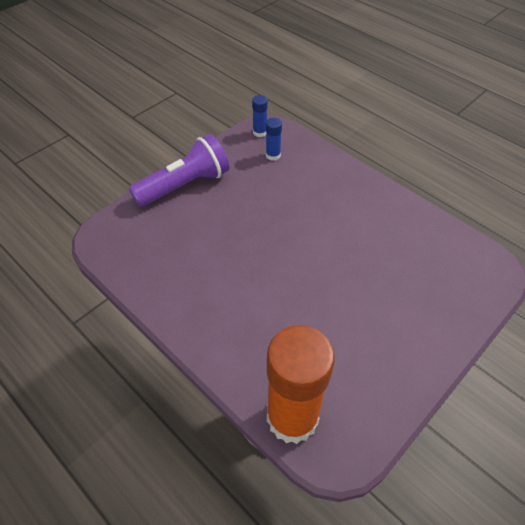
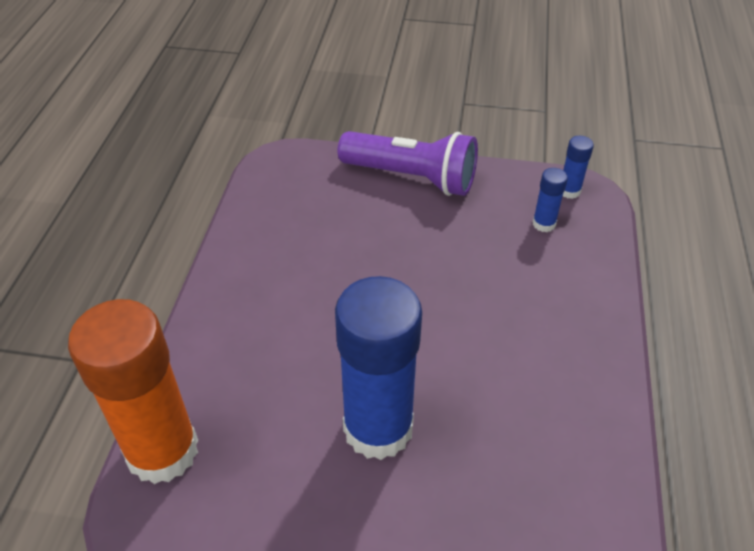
camera: 55 degrees right, 5 degrees down
none -> blue glue stick [335,276,422,460]

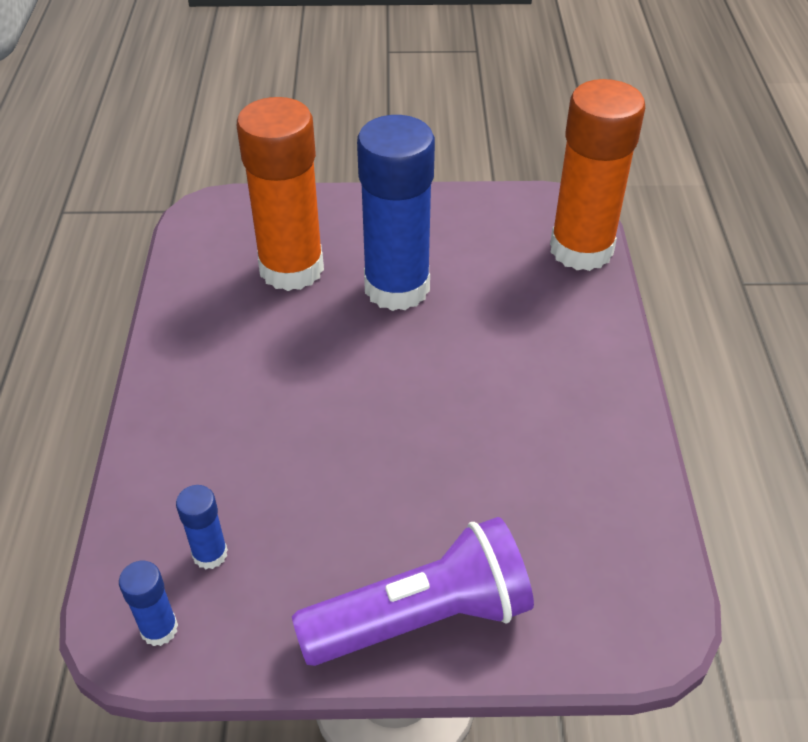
camera: 170 degrees right, 0 degrees up
purple flashlight [338,131,478,196] -> purple flashlight turned 150 degrees clockwise [292,517,534,666]
none -> orange glue stick [237,97,324,291]

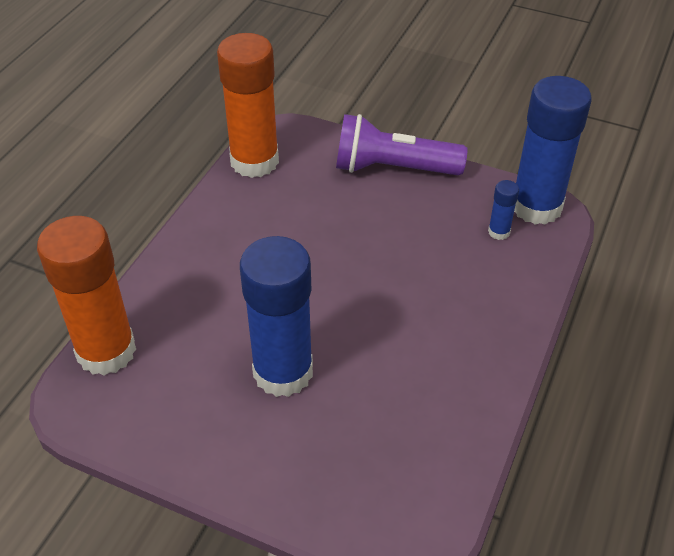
camera: 155 degrees left, 0 degrees up
blue glue stick [119,561,178,646] -> blue glue stick [514,76,591,225], size x2.38
orange glue stick [237,97,324,291] -> orange glue stick moved to [217,33,279,178]

